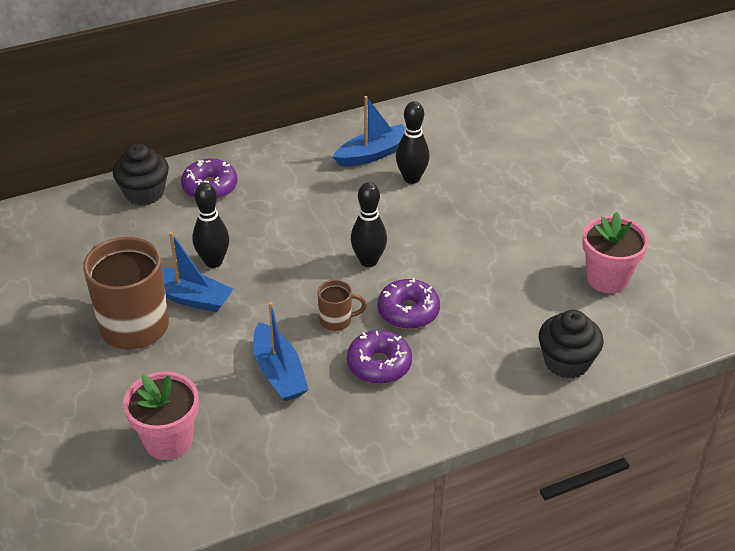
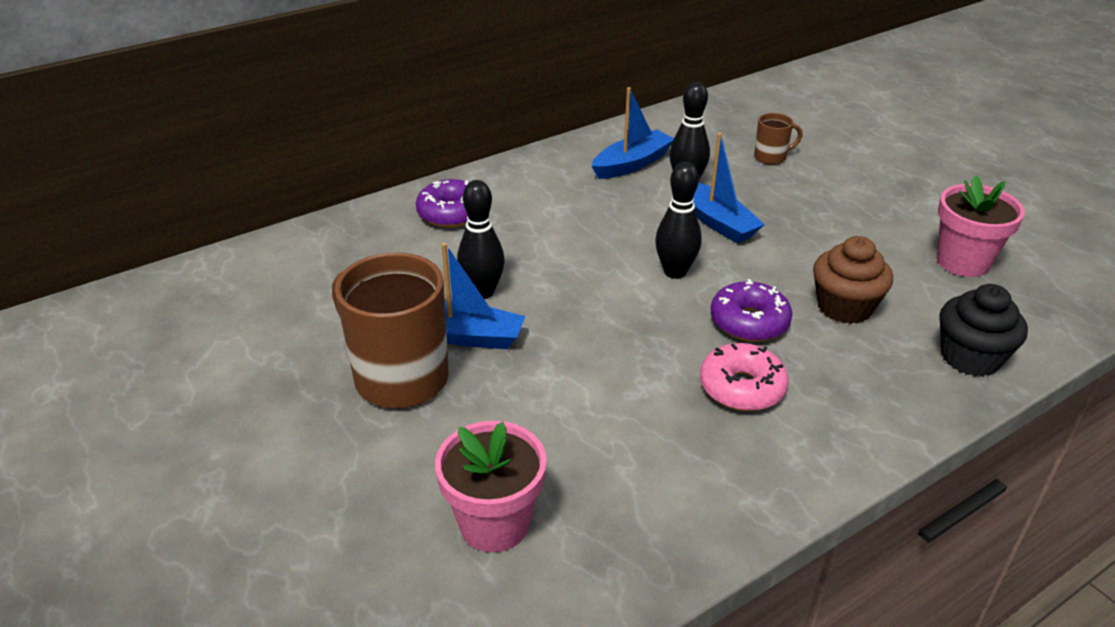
camera: 10 degrees left, 5 degrees down
black cupcake [113,143,169,206] -> none
blue boat [254,302,309,401] -> blue boat moved to [693,133,765,243]
brown mug [317,280,367,331] -> brown mug moved to [754,113,803,165]
purple donut [347,330,412,384] -> pink donut [700,343,789,411]
none -> brown cupcake [813,236,893,324]

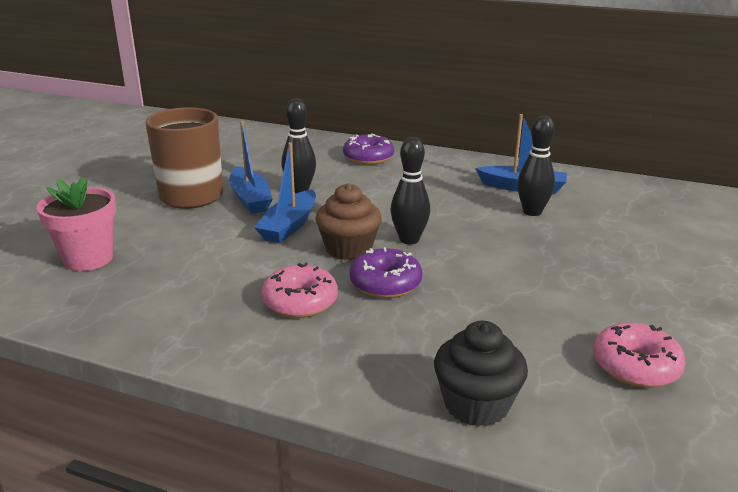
camera: 55 degrees right, 10 degrees down
blue boat [693,133,765,243] -> blue boat moved to [254,142,316,243]
brown mug [754,113,803,165] -> none
brown cupcake [813,236,893,324] -> brown cupcake moved to [315,183,382,260]
pink flower pot [937,175,1025,277] -> pink donut [593,323,686,388]

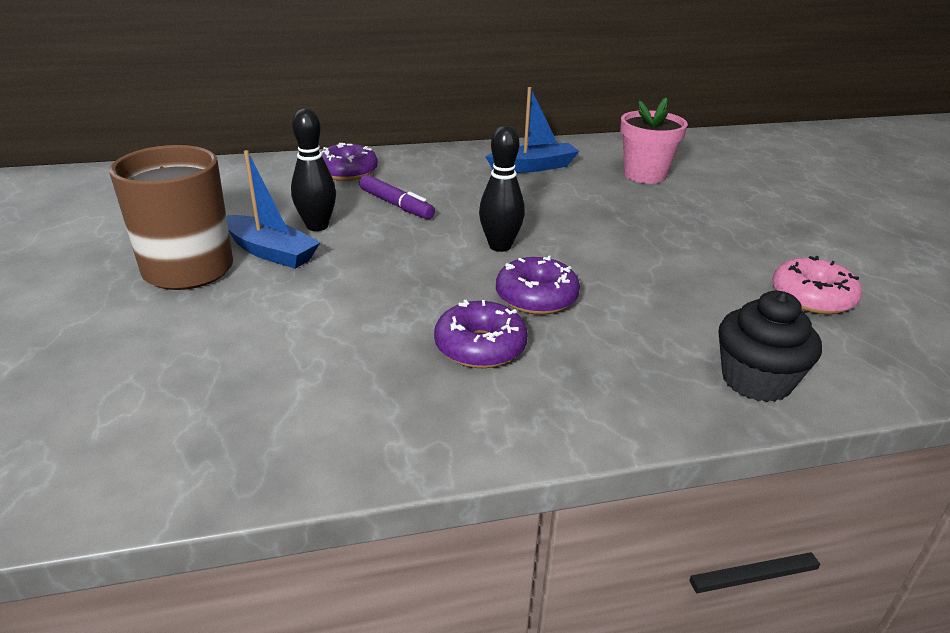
camera: 35 degrees left, 5 degrees up
pink flower pot [36,177,116,271] -> pink flower pot moved to [620,98,688,184]
blue boat [254,142,316,243] -> none
pink donut [261,263,338,318] -> purple donut [434,300,528,368]
brown cupcake [315,183,382,260] -> none
black bowling pin [517,116,555,216] -> none
none -> purple marker [359,175,435,219]

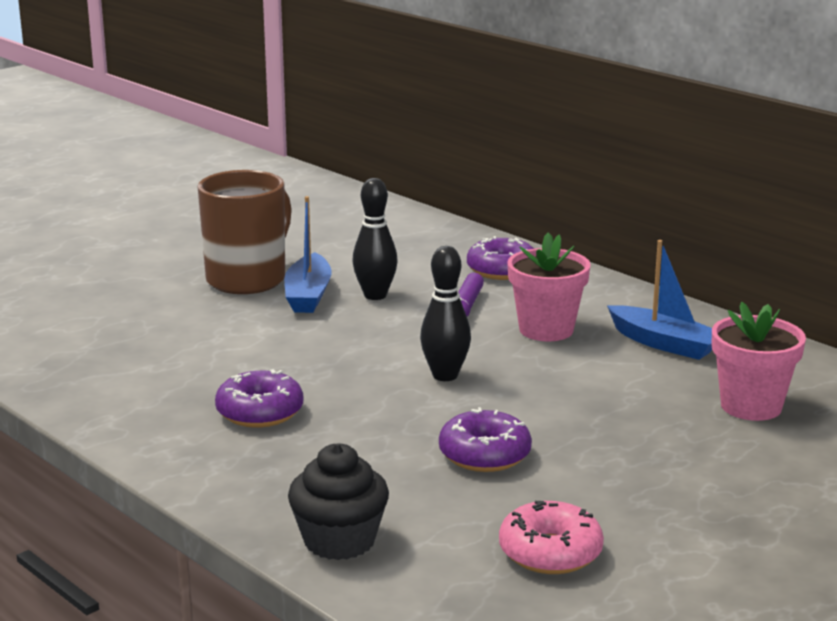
camera: 60 degrees right, 10 degrees down
purple donut [496,256,580,315] -> purple donut moved to [439,407,532,472]
none -> pink flower pot [507,233,591,341]

